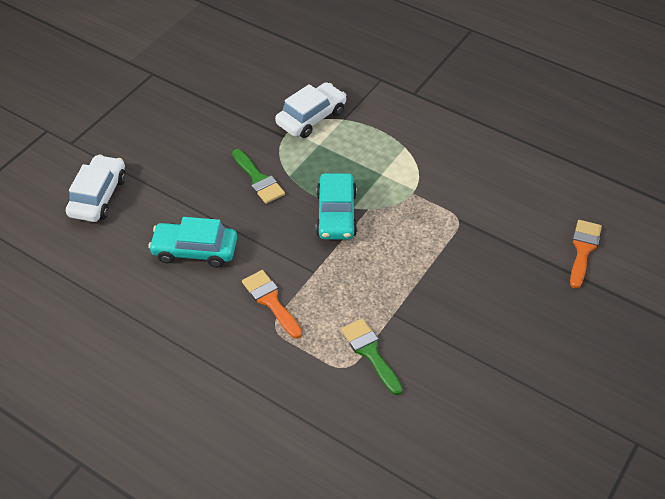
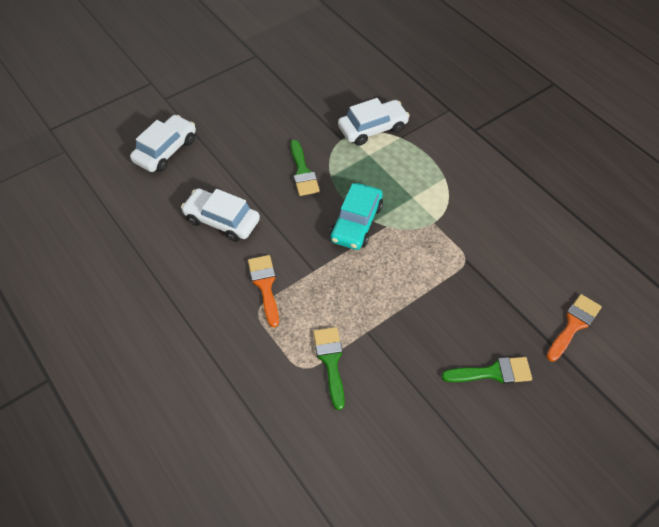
camera: 20 degrees right, 5 degrees up
turquoise car [148,217,237,268] -> white car [181,188,260,242]
none -> green brush [441,357,532,384]

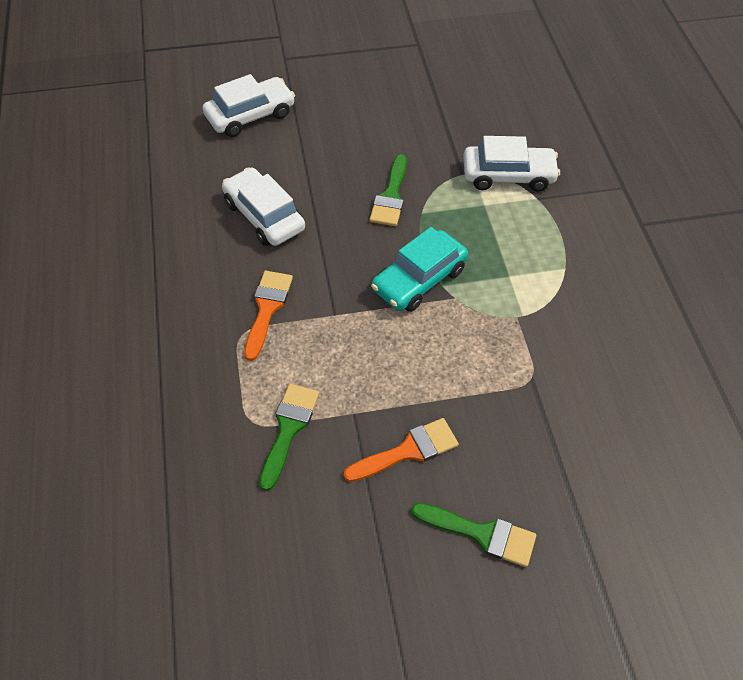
camera: 25 degrees right, 0 degrees up
orange brush [547,294,602,361] -> orange brush moved to [343,418,459,482]

